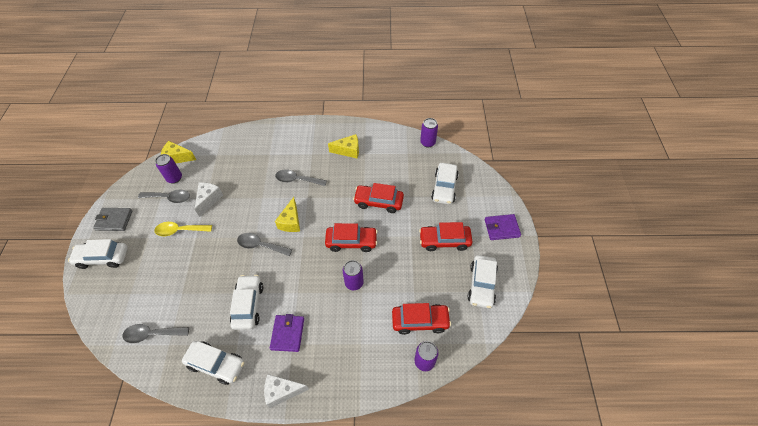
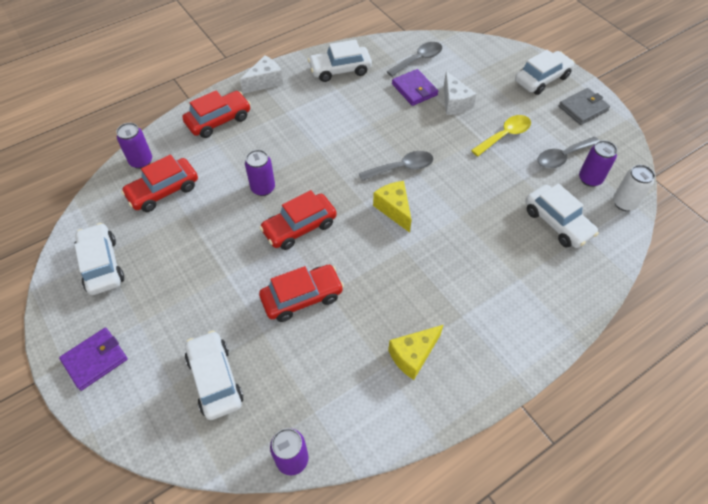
camera: 145 degrees right, 0 degrees up
yellow cheese [161,141,196,163] -> white can [613,165,655,211]
white cheese [195,182,223,217] -> white cheese moved to [444,71,476,115]
white car [230,275,263,330] -> white car moved to [526,183,599,248]
purple wallet [270,314,304,352] -> purple wallet moved to [392,69,438,106]
grey spoon [275,169,327,186] -> none
red car [419,222,473,251] -> red car moved to [182,90,251,138]

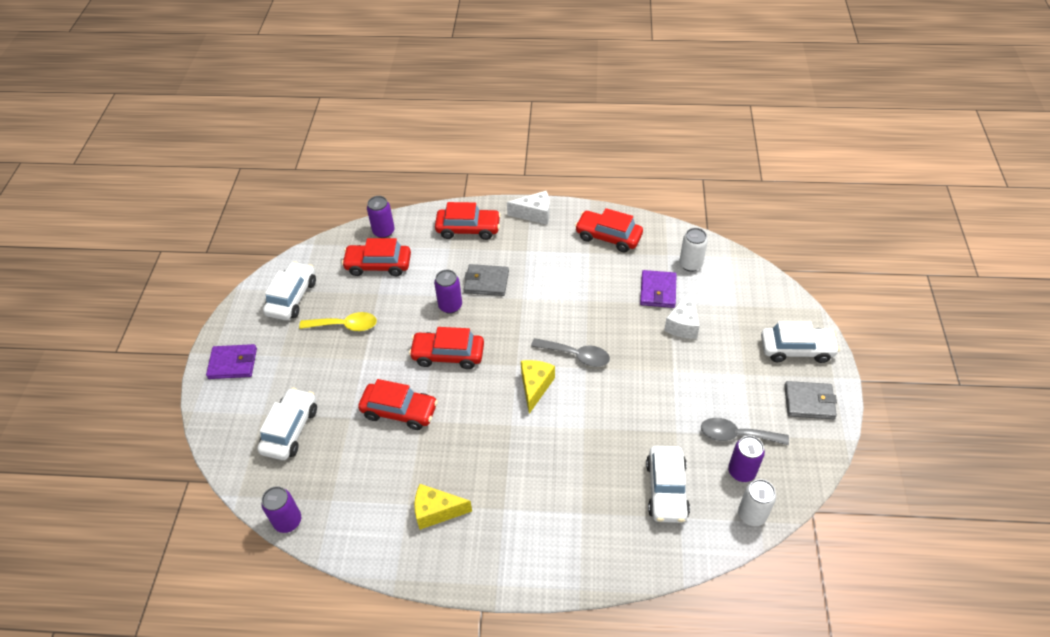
camera: 40 degrees right, 5 degrees down
white car [308,40,372,82] -> red car [575,208,643,252]
grey spoon [387,42,442,77] -> white can [679,228,708,272]
yellow spoon [471,115,531,156] -> yellow spoon moved to [299,312,377,331]
none -> grey wallet [464,264,509,296]

